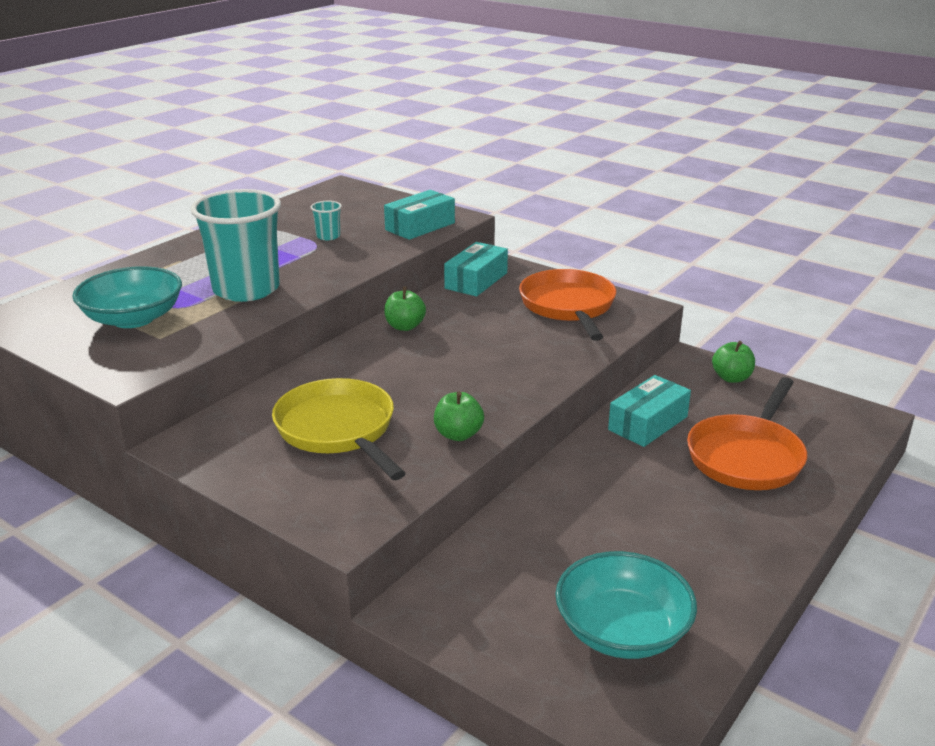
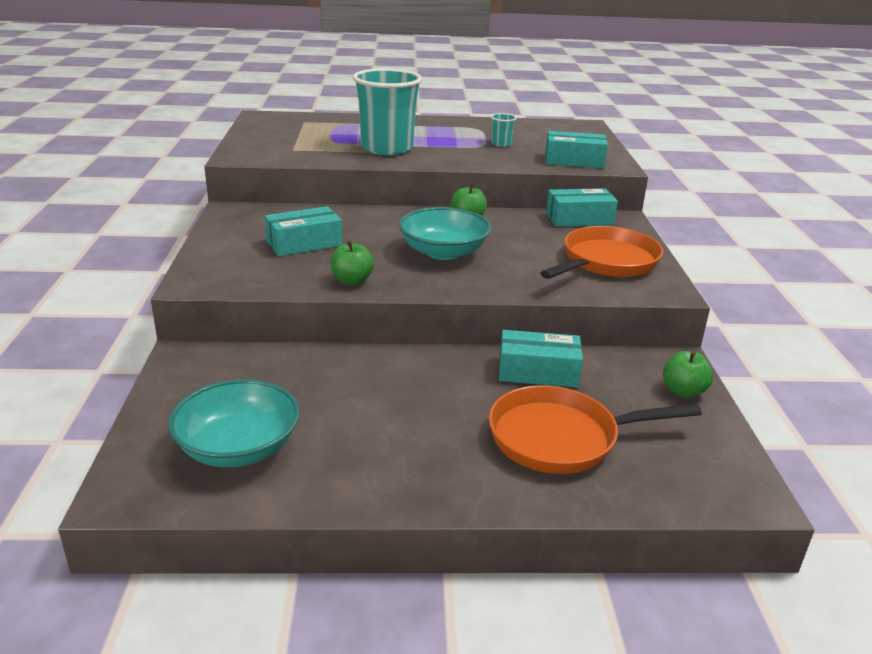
camera: 50 degrees right, 0 degrees up
turquoise bowl [72,266,182,328] -> turquoise bowl moved to [399,207,491,260]
yellow pan [272,378,406,480] -> turquoise box [265,206,343,256]

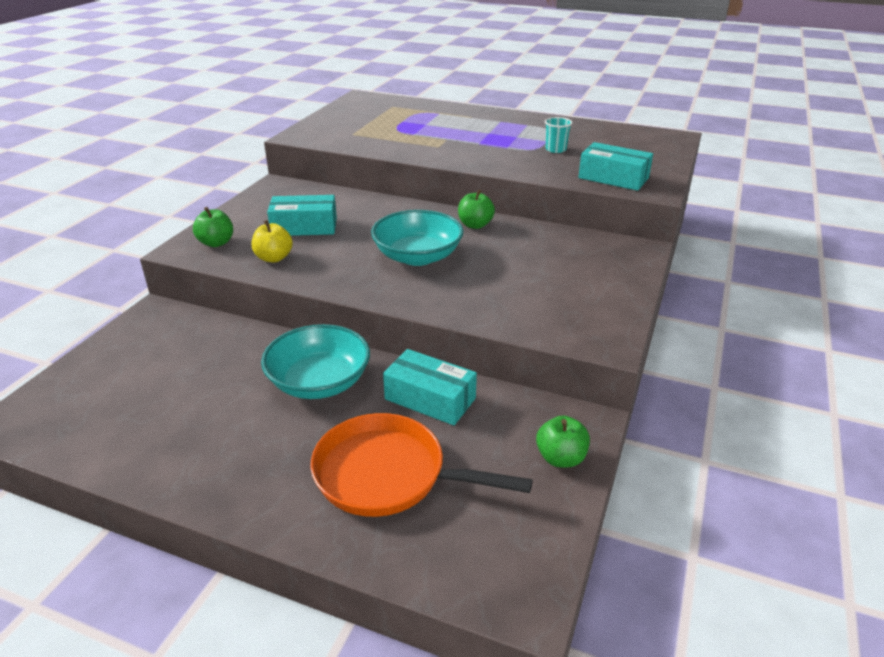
camera: 25 degrees right, 5 degrees up
turquoise bowl [168,379,300,468] -> turquoise bowl moved to [261,324,370,399]
green apple [330,240,374,285] -> green apple moved to [193,207,233,247]
turquoise cup [353,68,422,155] -> none
orange pan [540,226,663,279] -> none
turquoise box [546,188,618,227] -> none
none -> yellow apple [251,220,293,263]

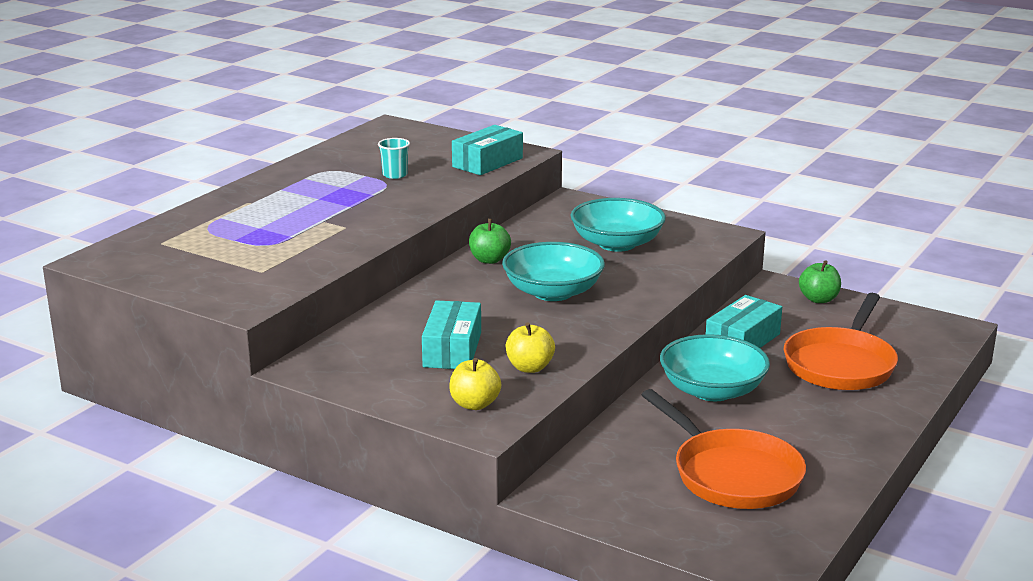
camera: 80 degrees left, 10 degrees down
green apple [193,207,233,247] -> yellow apple [449,358,501,410]
none -> turquoise bowl [570,198,666,252]
none -> orange pan [642,389,806,509]

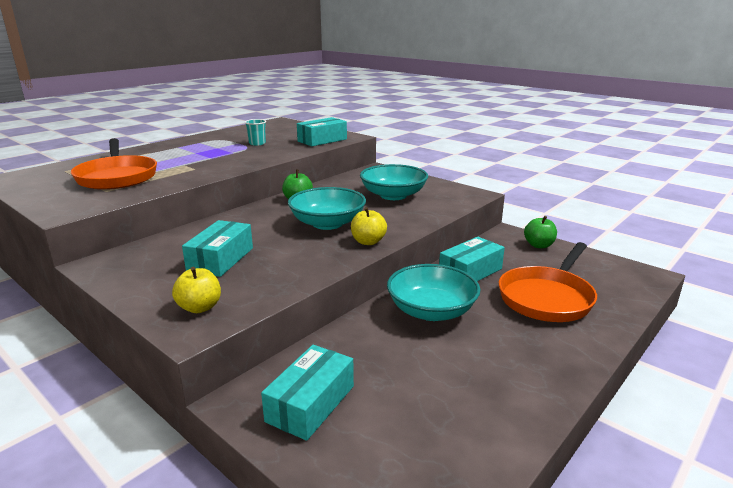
camera: 10 degrees right, 0 degrees up
yellow apple [505,322,555,373] -> yellow apple moved to [351,207,387,245]
orange pan [642,389,806,509] -> orange pan moved to [71,138,157,190]
none -> turquoise box [261,345,354,441]

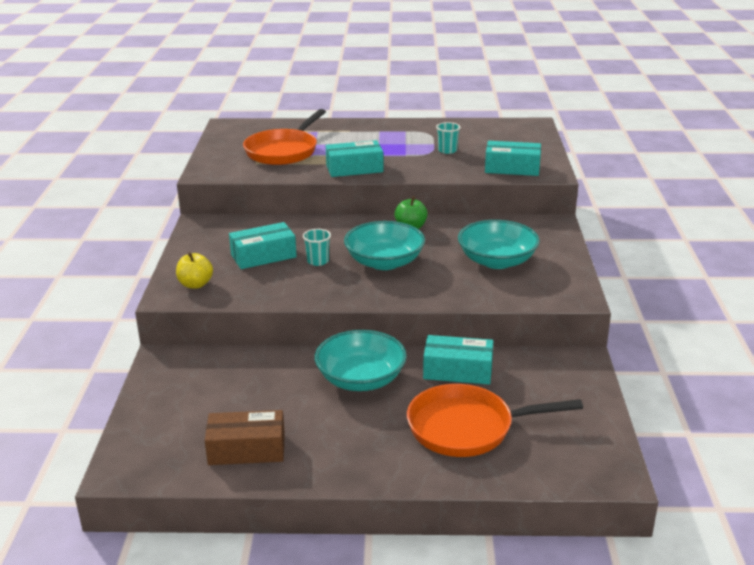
camera: 50 degrees right, 5 degrees up
turquoise box [261,345,354,441] -> turquoise box moved to [326,140,384,177]
yellow apple [351,207,387,245] -> none
green apple [524,216,557,248] -> none
none -> brown box [205,410,285,465]
none -> turquoise cup [303,229,331,266]

